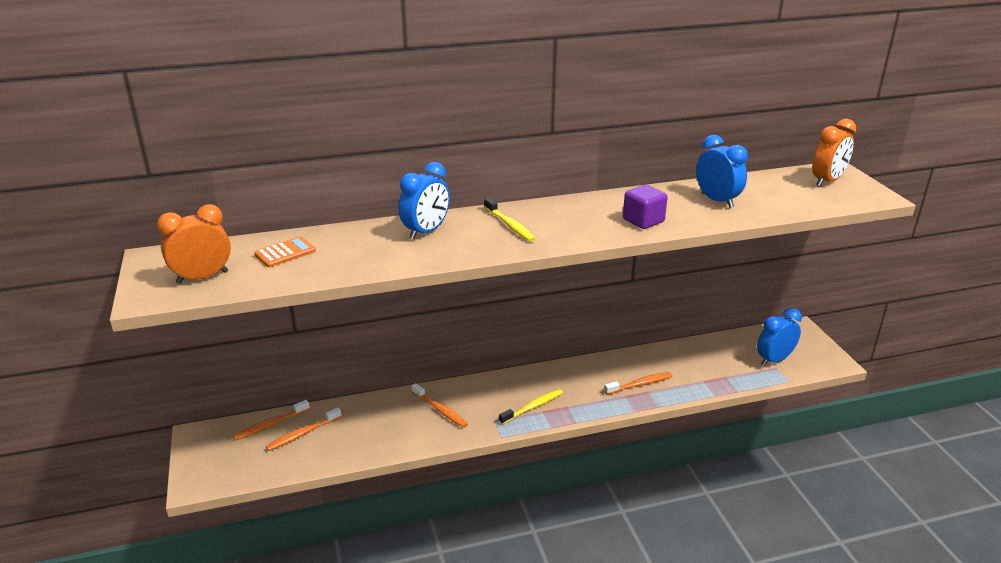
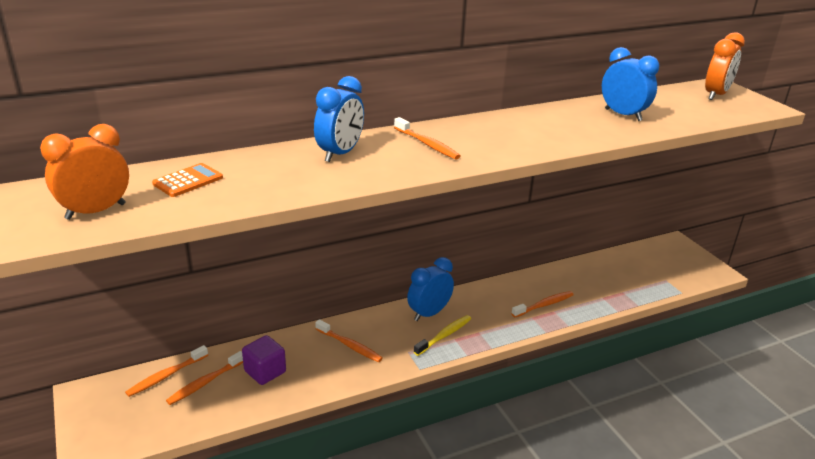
camera: 10 degrees left, 0 degrees up
yellow toothbrush [484,198,536,242] -> orange toothbrush [394,117,460,160]
purple cube [623,185,668,229] -> purple cube moved to [242,335,286,385]
blue clock [757,308,802,366] -> blue clock moved to [407,257,454,321]

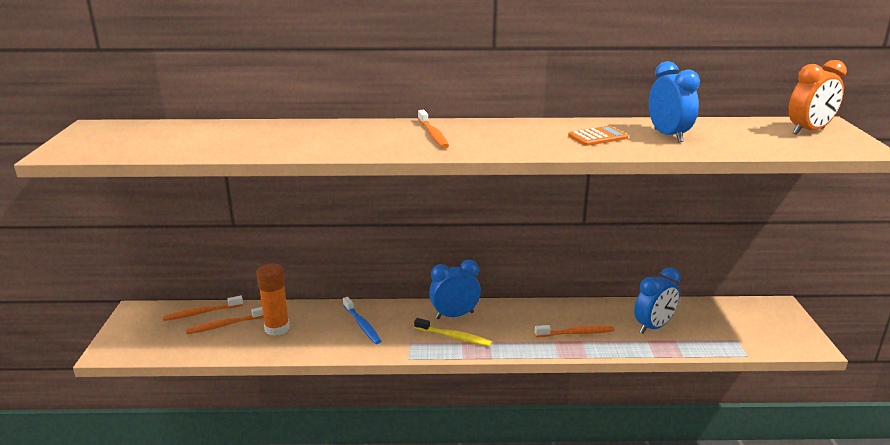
camera: 25 degrees right, 5 degrees down
orange clock [40,124,129,220] -> none
orange calculator [152,163,223,197] -> orange calculator moved to [568,126,628,146]
purple cube [242,335,286,385] -> orange glue stick [256,264,290,336]
blue clock [314,76,364,162] -> blue clock moved to [634,267,681,334]
orange toothbrush [315,319,383,362] -> blue toothbrush [343,297,381,344]
yellow toothbrush [414,315,471,356] -> yellow toothbrush turned 45 degrees clockwise [414,318,492,346]

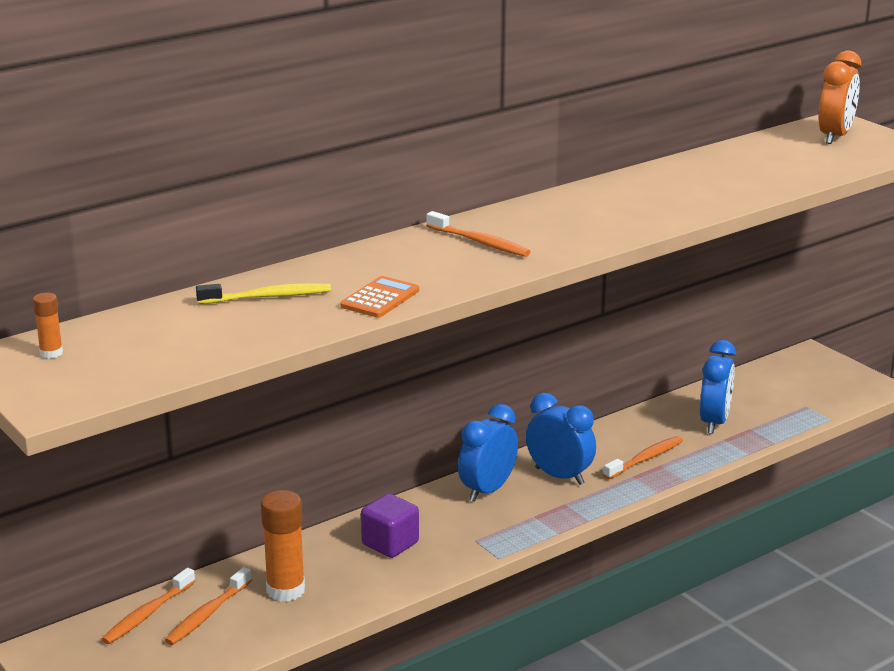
camera: 35 degrees left, 0 degrees up
blue toothbrush [343,297,381,344] -> purple cube [361,493,419,558]
yellow toothbrush [414,318,492,346] -> yellow toothbrush moved to [196,283,331,304]
orange calculator [568,126,628,146] -> orange calculator moved to [340,276,419,318]
blue clock [649,61,700,142] -> blue clock moved to [526,393,596,485]
none -> orange glue stick [33,293,63,359]

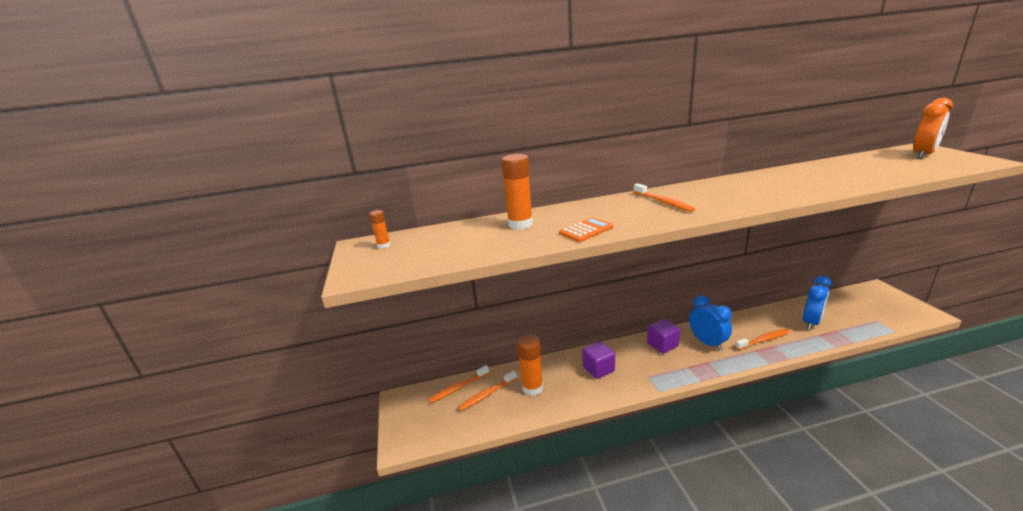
camera: 25 degrees right, 0 degrees up
yellow toothbrush [196,283,331,304] -> orange glue stick [501,154,533,230]
blue clock [458,404,518,502] -> purple cube [647,319,680,354]

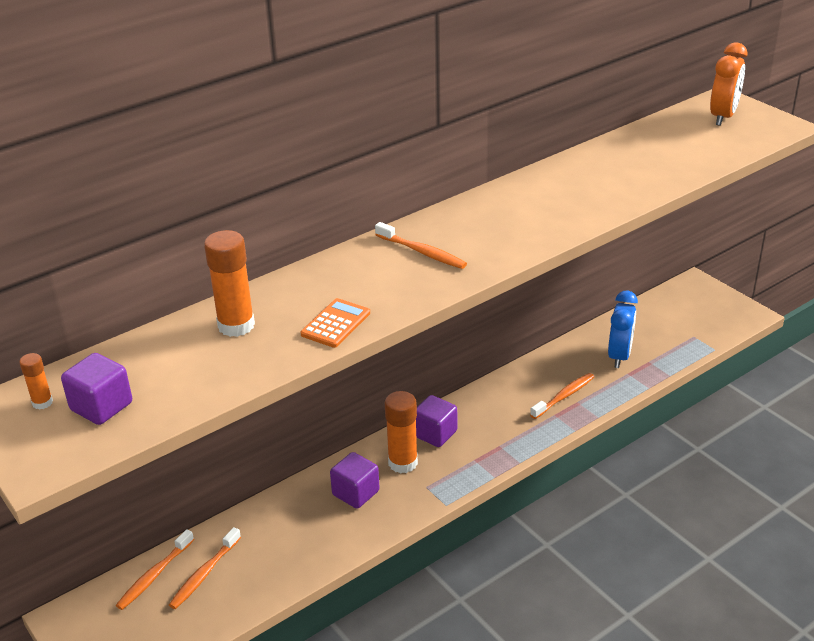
camera: 25 degrees left, 10 degrees up
orange glue stick [517,335,543,396] -> orange glue stick moved to [385,391,418,473]
blue clock [689,295,732,351] -> none
none -> purple cube [61,353,132,425]

